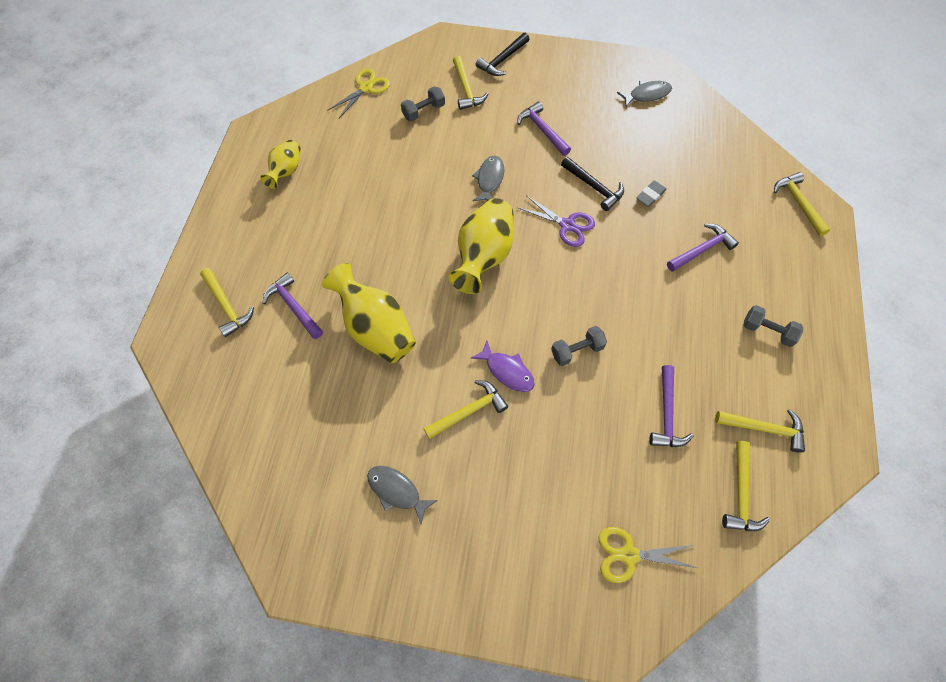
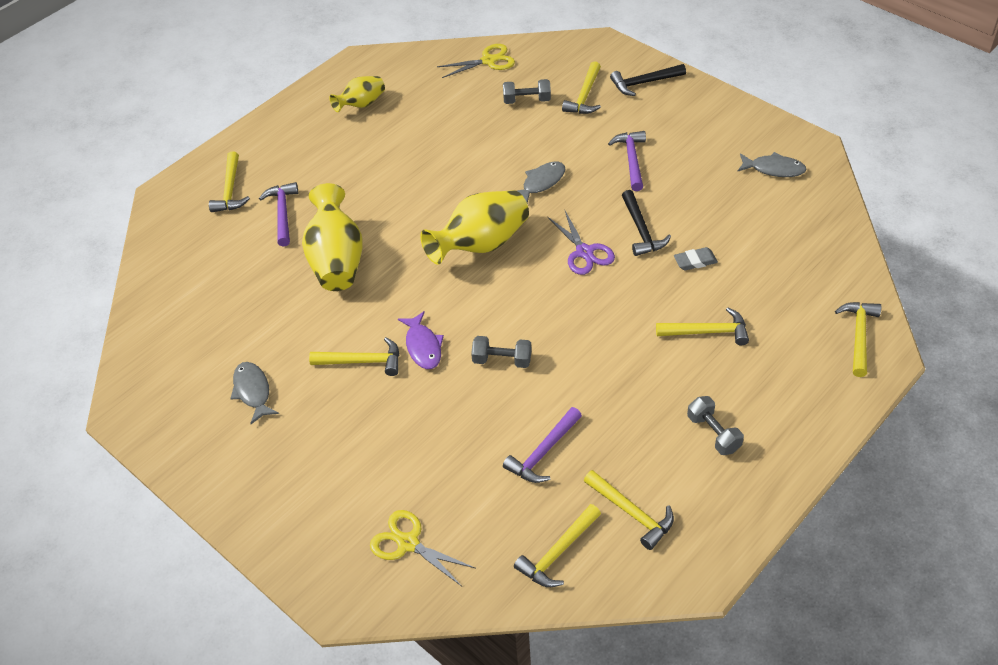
camera: 35 degrees right, 15 degrees down
purple hammer [667,223,739,272] -> yellow hammer [656,308,749,346]

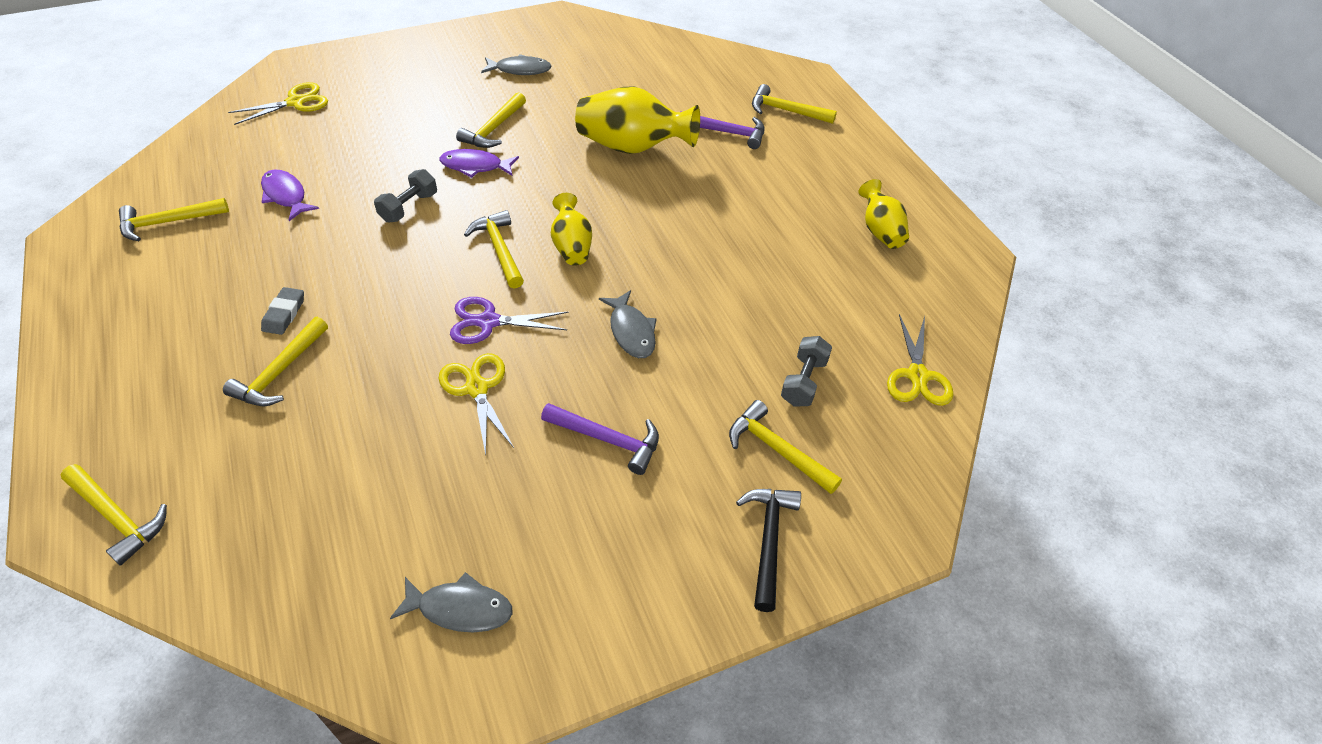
camera: 110 degrees right, 0 degrees up
yellow vase [420,190,529,265] -> yellow vase [551,193,592,266], size x0.57
purple hammer [503,407,582,483] -> purple fish [261,169,319,221]
yellow hammer [514,504,601,587] -> yellow hammer moved to [464,210,524,289]
black hammer [622,190,671,256] -> yellow scissors [439,353,514,455]
grey eraser [674,247,718,271] -> grey eraser moved to [261,287,304,335]
grey dumbbell [687,396,744,455] -> none
grey fish [737,152,807,177] -> grey fish turned 120 degrees counterclockwise [390,572,513,632]

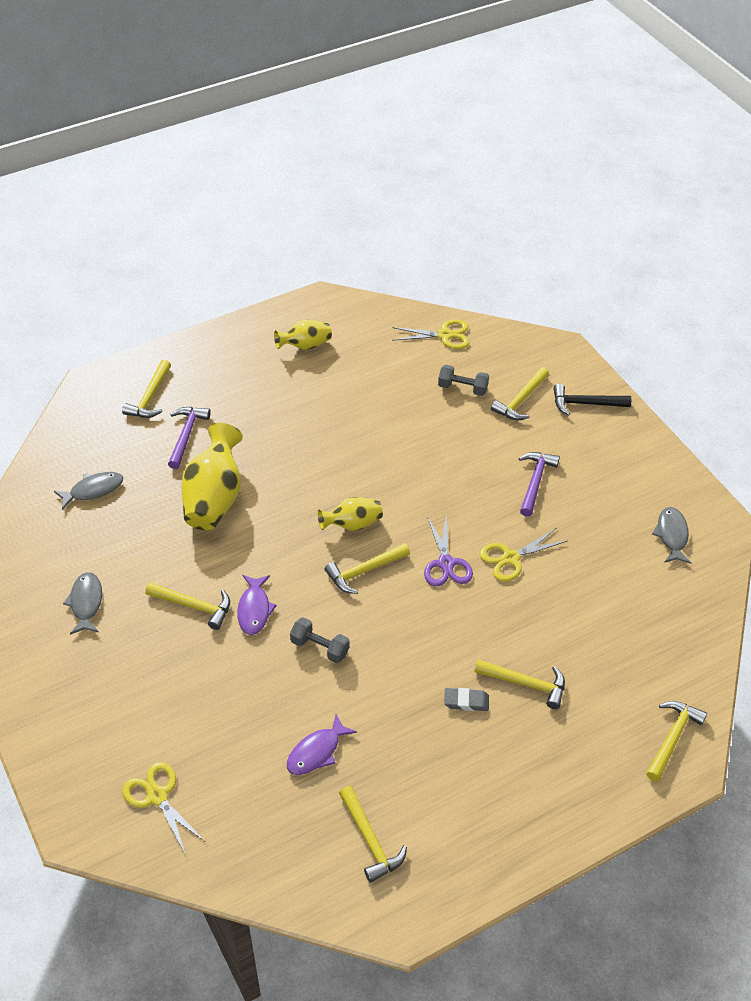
camera: 95 degrees left, 0 degrees up
grey fish [599,290,657,358] -> grey fish moved to [54,472,123,510]

